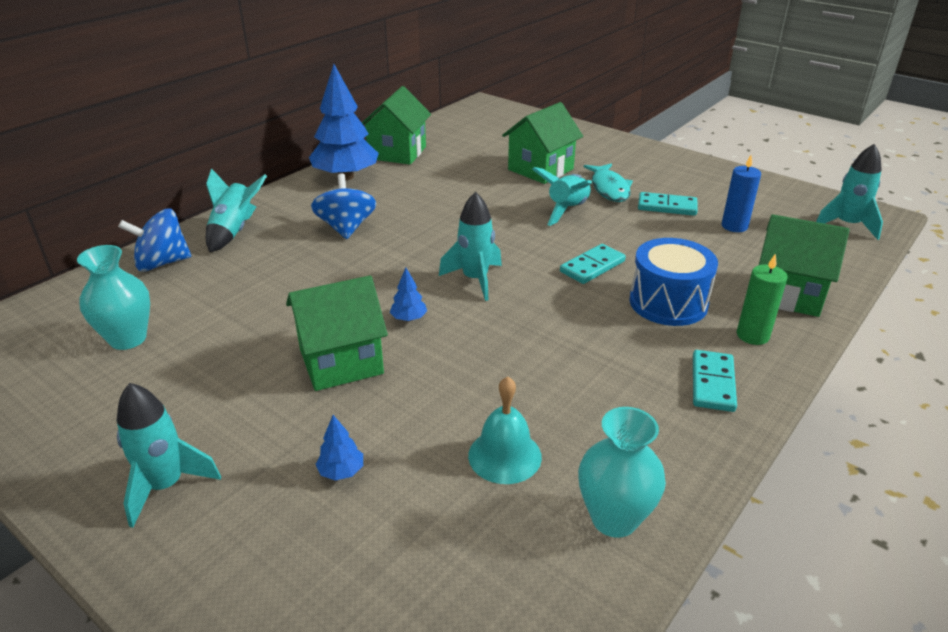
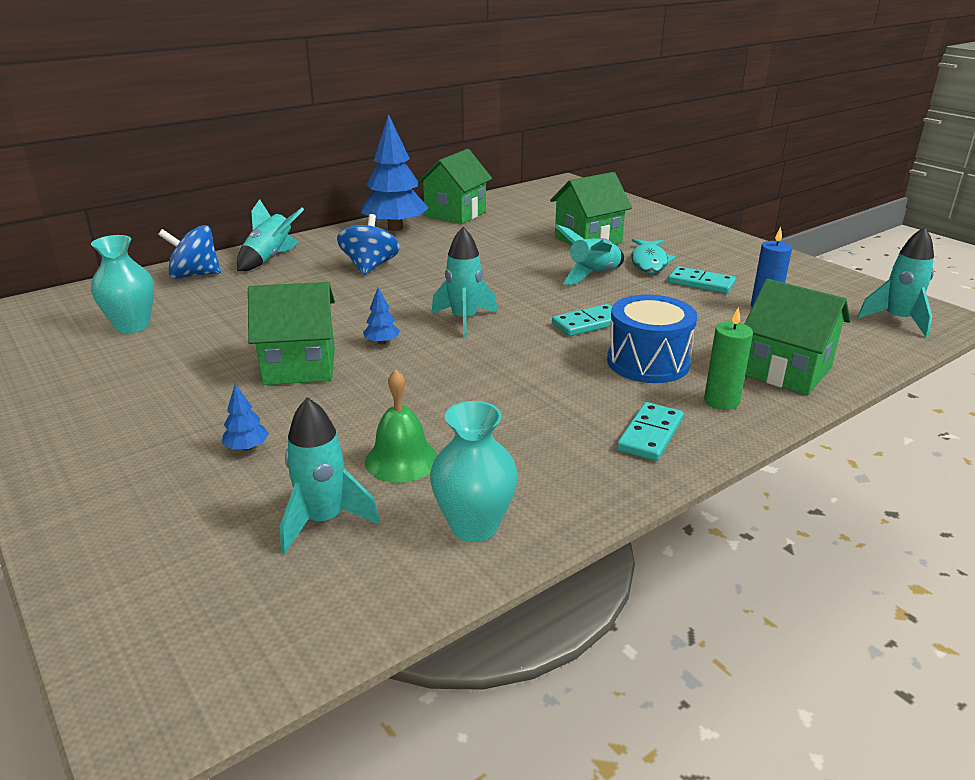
camera: 15 degrees right, 5 degrees down
turquoise rocket [117,383,221,528] -> turquoise rocket moved to [280,397,380,554]
turquoise bell [468,376,542,484] -> green bell [365,369,438,483]

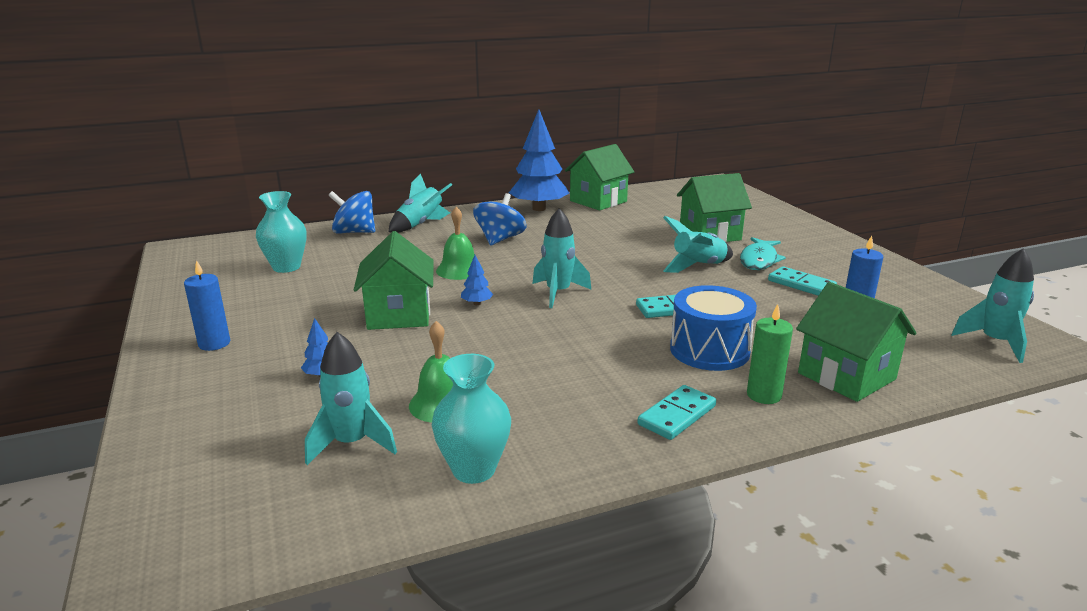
camera: 15 degrees right, 5 degrees down
green house [248,282,335,385] -> green house turned 75 degrees clockwise [354,231,434,330]
none -> blue candle [184,260,230,351]
none -> green bell [436,207,483,280]

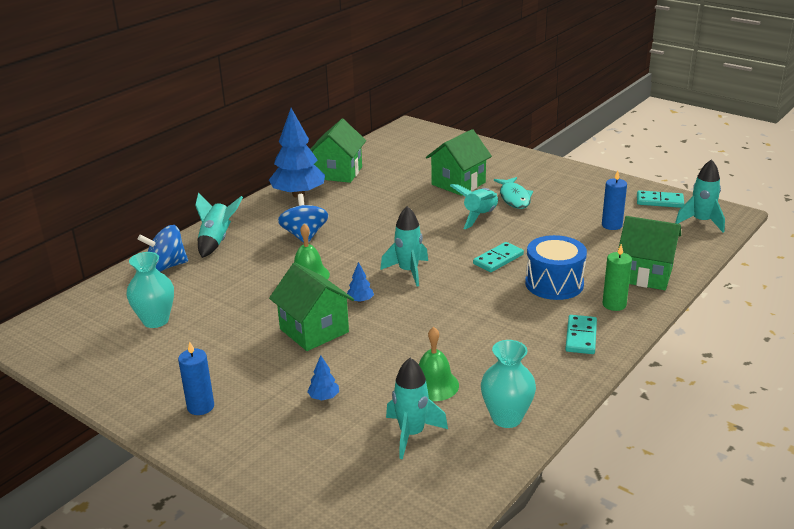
camera: 30 degrees left, 5 degrees up
turquoise domino [768,266,837,296] -> turquoise domino moved to [637,190,684,208]

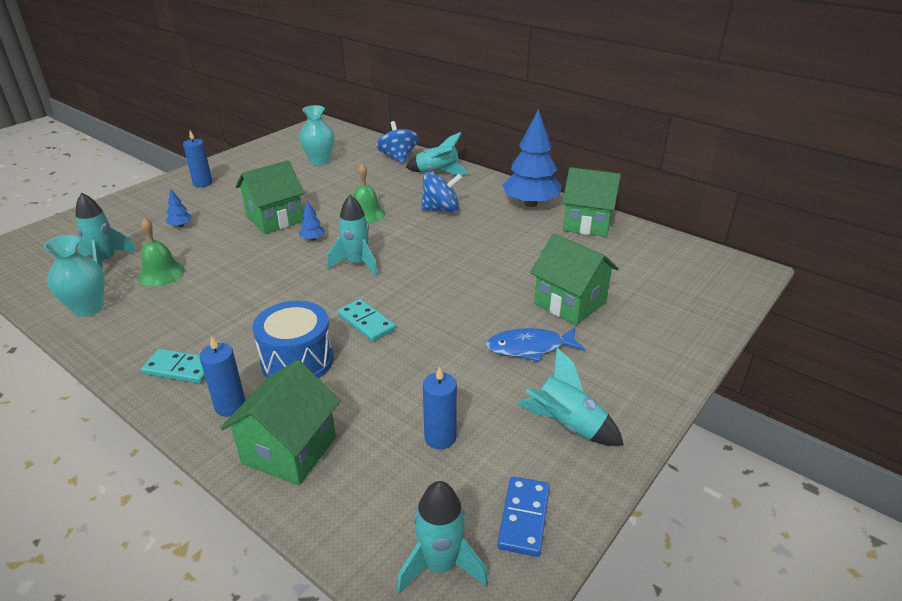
camera: 90 degrees right, 5 degrees up
turquoise rocket [450,184,498,229] -> turquoise rocket moved to [517,348,624,446]
turquoise fish [494,177,533,209] -> blue fish [486,327,585,362]
green candle [602,244,632,311] -> blue candle [199,336,246,417]
turquoise domino [637,190,684,208] -> blue domino [497,476,550,557]

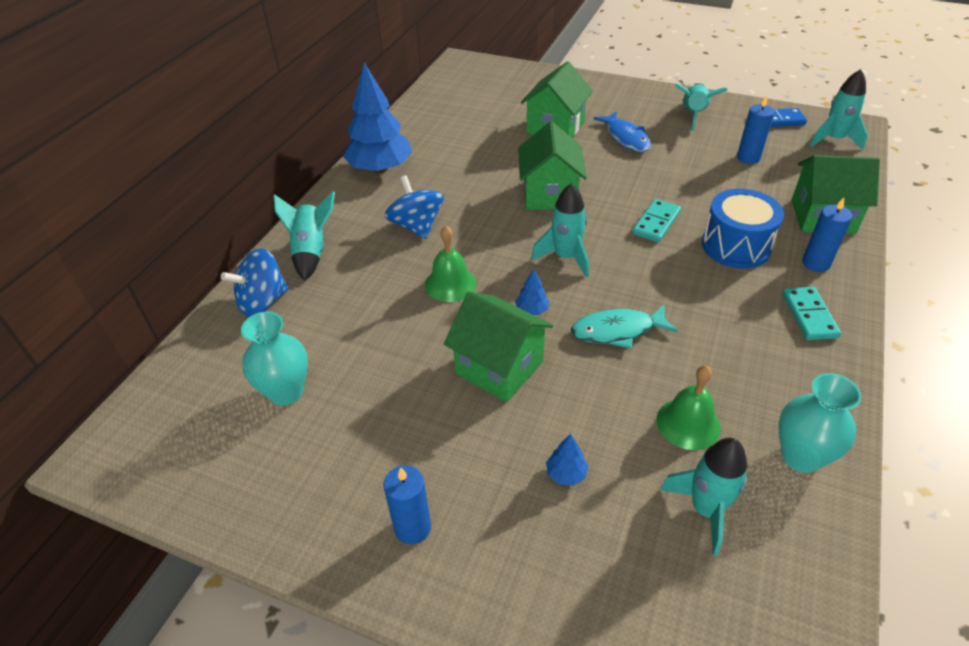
camera: 105 degrees left, 10 degrees up
green house [562,167,621,237] -> green house moved to [518,121,587,210]
none -> turquoise fish [571,305,678,349]

